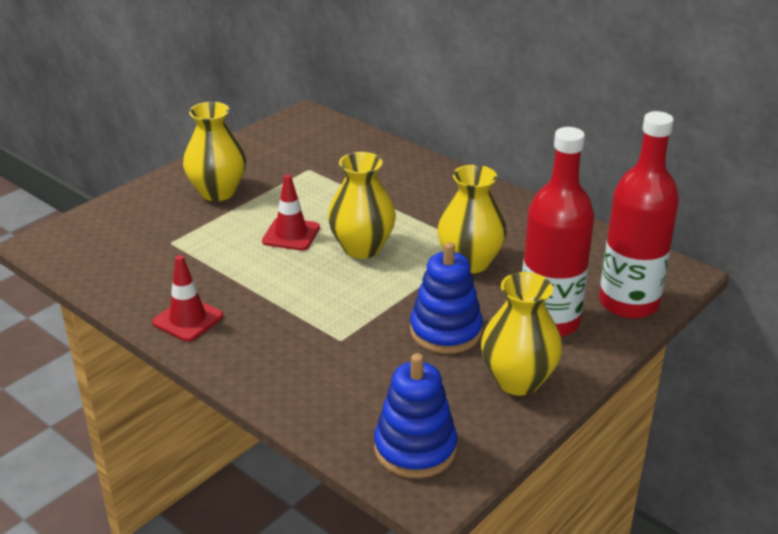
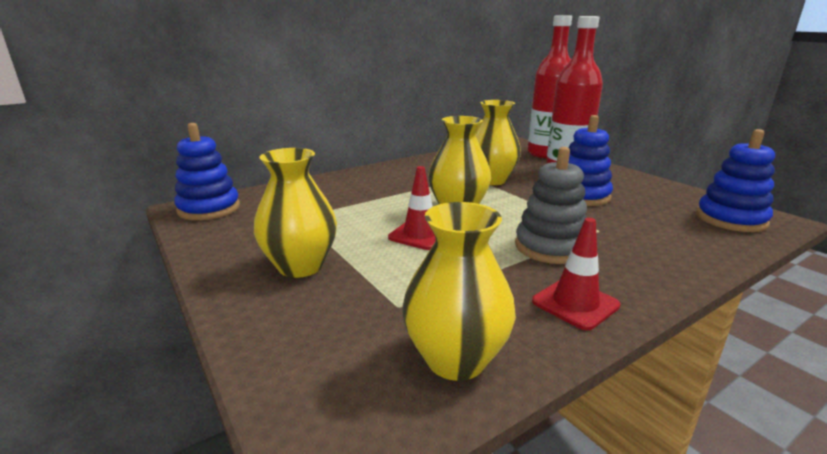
camera: 75 degrees left, 10 degrees down
yellow vase [481,272,562,396] -> yellow vase moved to [402,202,516,381]
none -> blue stacking toy [174,123,240,220]
none -> grey stacking toy [515,147,587,264]

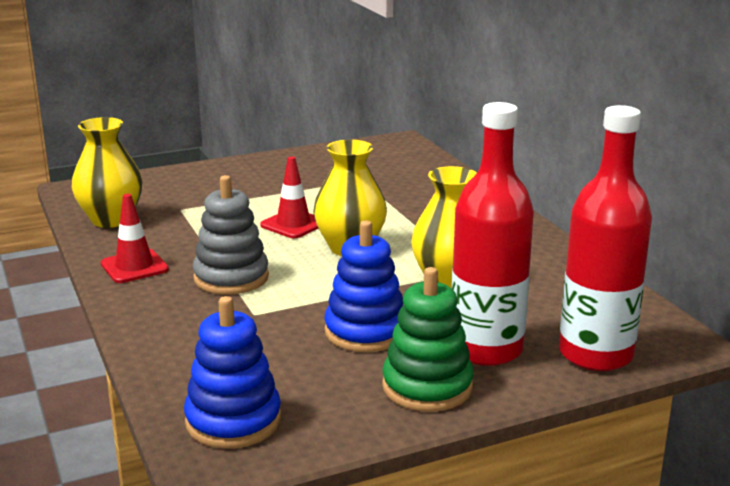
camera: 100 degrees right, 0 degrees up
blue stacking toy [174,123,240,220] -> none
yellow vase [254,148,337,278] -> none
none -> green stacking toy [382,267,474,412]

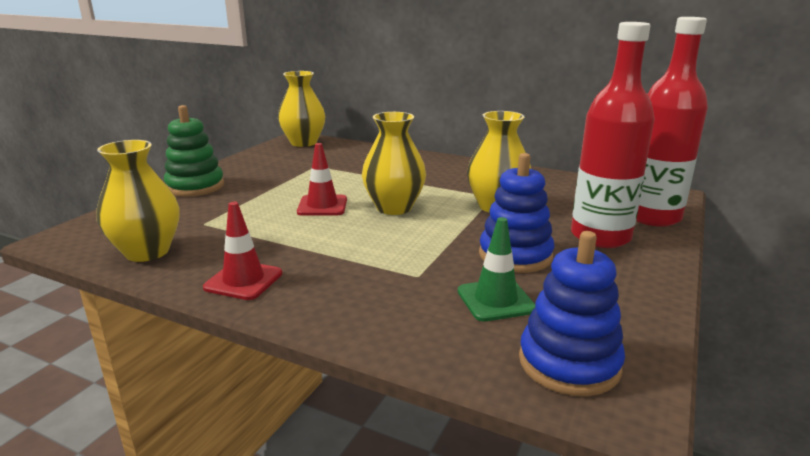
camera: 40 degrees left, 0 degrees up
grey stacking toy [193,175,269,295] -> none
green stacking toy [382,267,474,412] -> green stacking toy moved to [164,105,224,197]
none -> yellow vase [278,71,326,147]
none -> green traffic cone [458,217,535,322]

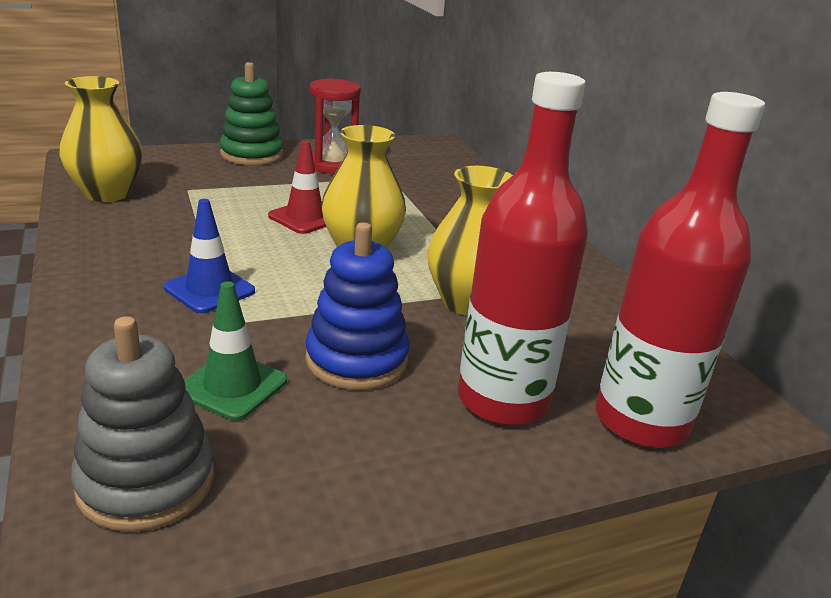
camera: 40 degrees right, 5 degrees up
red traffic cone [203,202,282,300] -> none
yellow vase [278,71,326,147] -> none
blue stacking toy [519,231,625,396] -> grey stacking toy [71,316,214,532]
none -> blue traffic cone [164,199,255,313]
none -> red hourglass [309,78,361,174]

